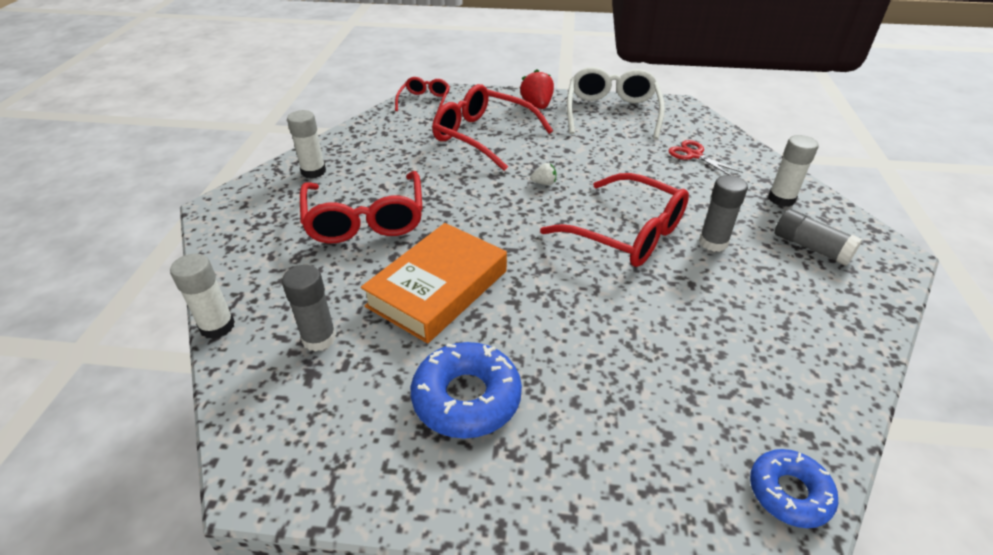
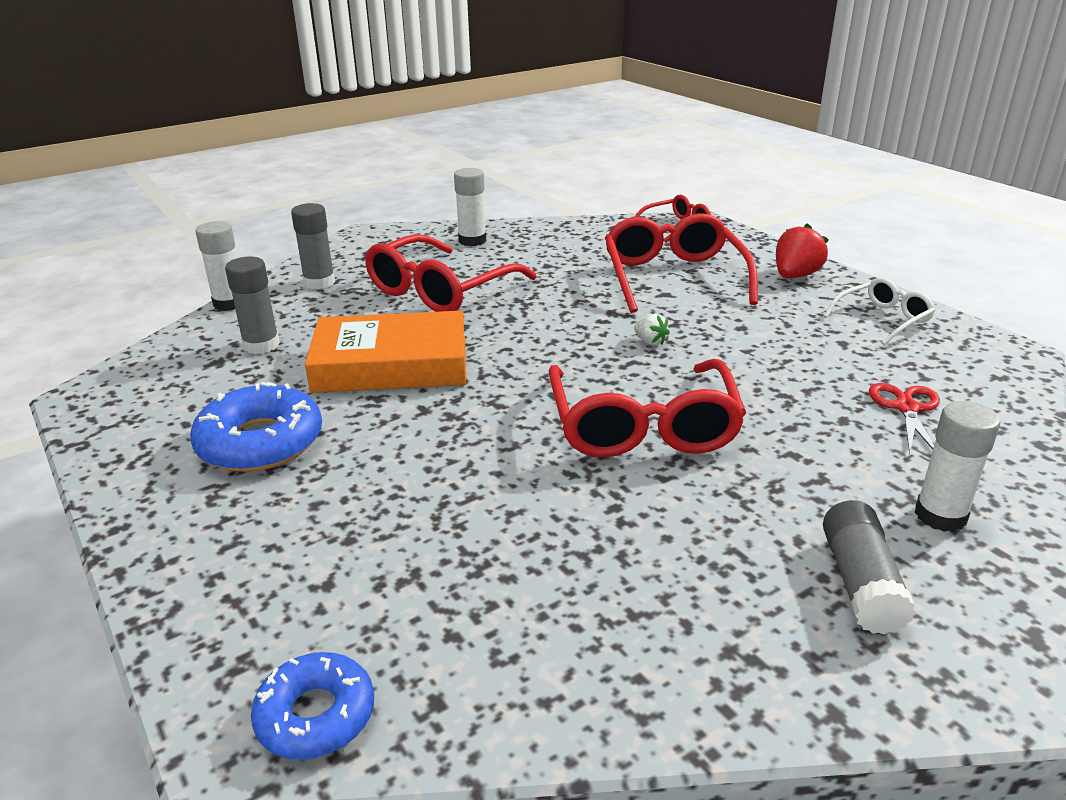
camera: 50 degrees right, 10 degrees down
white glasses [567,67,665,139] -> white glasses [823,278,935,345], size x0.55
grey glue stick [699,175,748,252] -> grey glue stick moved to [291,203,335,289]

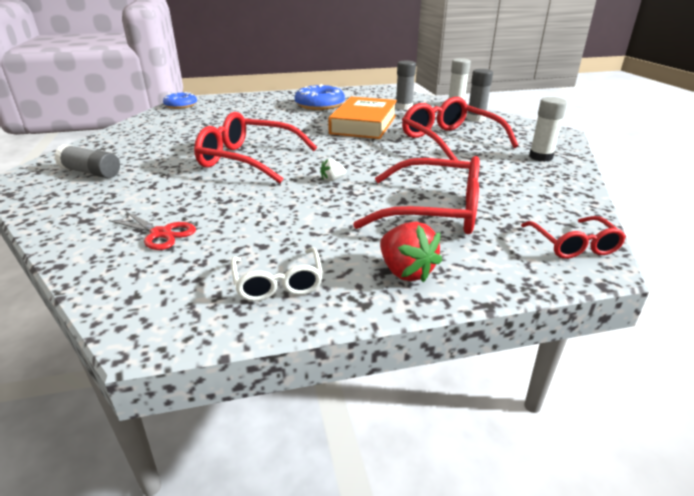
camera: 110 degrees right, 0 degrees up
white glue stick [915,401,1001,532] -> none

